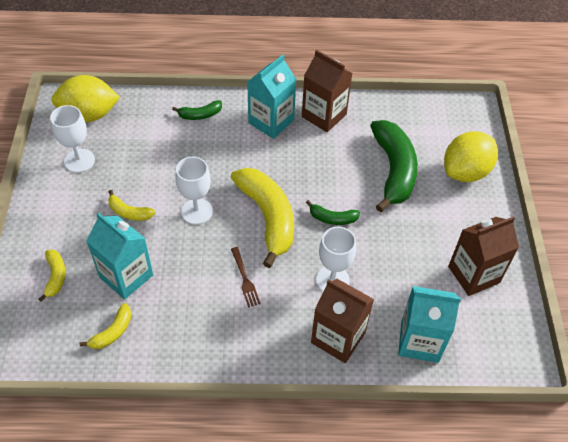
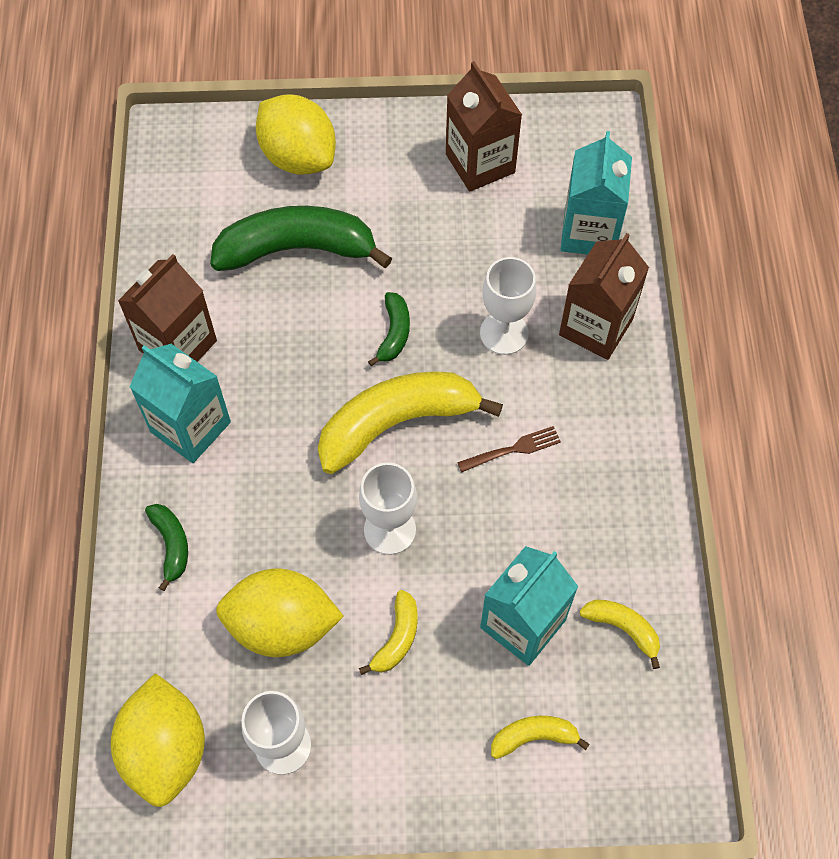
camera: 90 degrees left, 10 degrees up
none -> yellow lemon [216,568,344,657]

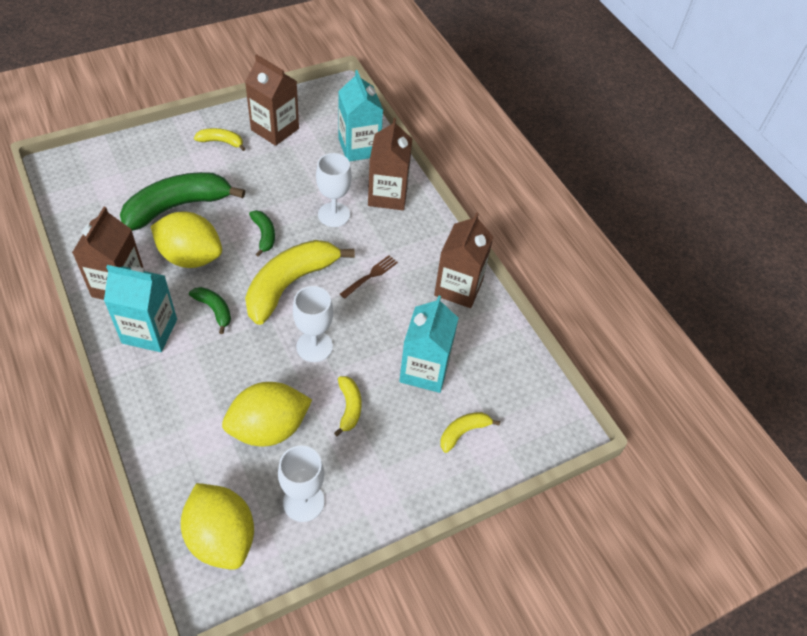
camera: 30 degrees left, 10 degrees down
green banana [145,504,188,591] -> green banana moved to [189,287,231,334]
yellow lemon [256,94,336,174] -> yellow lemon moved to [151,212,222,268]
yellow banana [579,600,660,669] -> yellow banana moved to [194,128,245,151]
none -> brown carton [434,212,494,308]

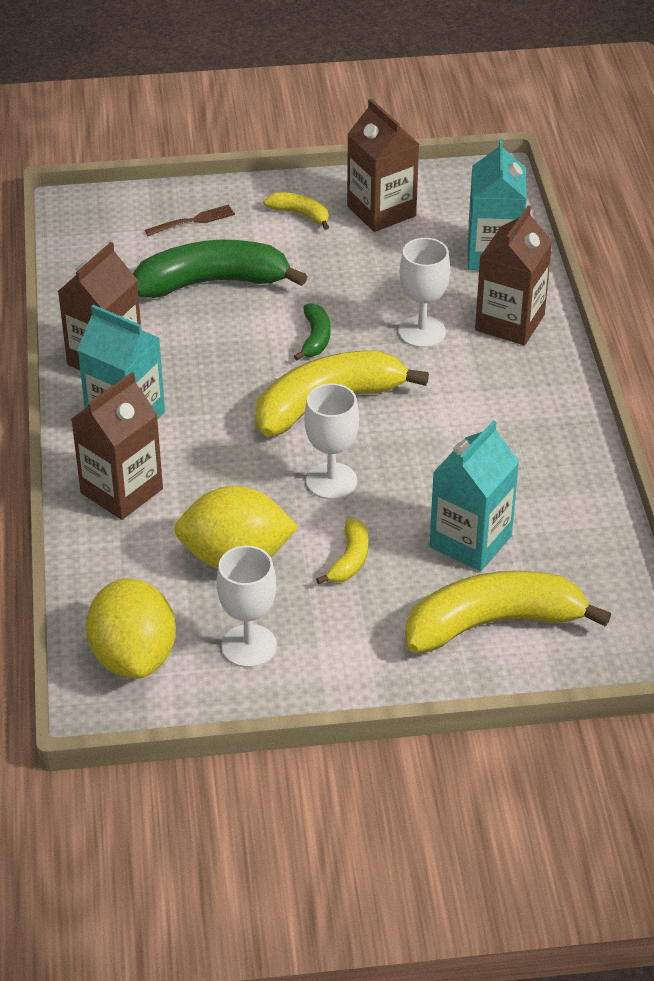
camera: 25 degrees right, 10 degrees down
yellow lemon [151,212,222,268] -> none
green banana [189,287,231,334] -> none
brown fork [340,255,398,299] -> brown fork moved to [145,205,235,236]
brown carton [434,212,494,308] -> brown carton moved to [71,372,163,520]
yellow banana [440,412,500,453] -> yellow banana [405,571,611,653], size x2.15

